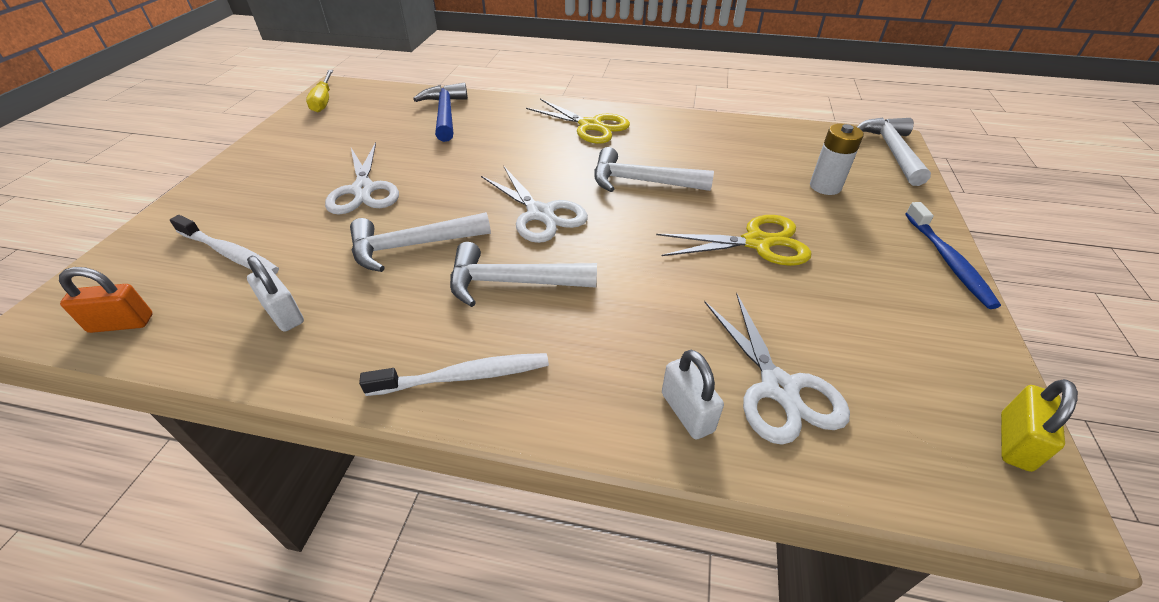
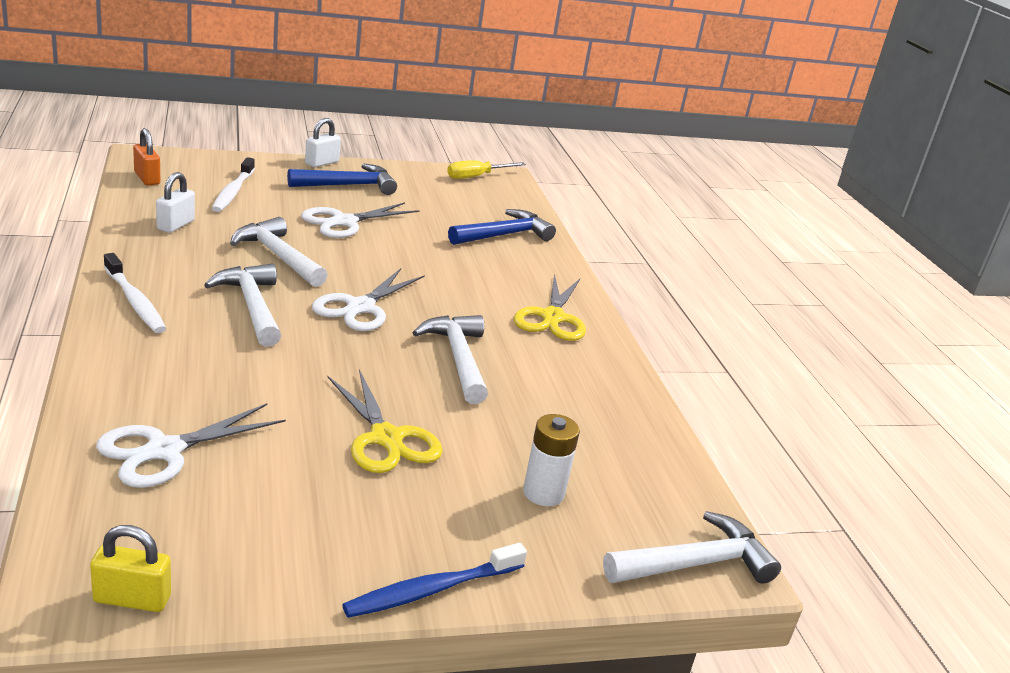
camera: 60 degrees right, 15 degrees down
white padlock [662,350,724,440] -> white padlock moved to [305,118,341,167]
none -> blue hammer [287,164,397,195]

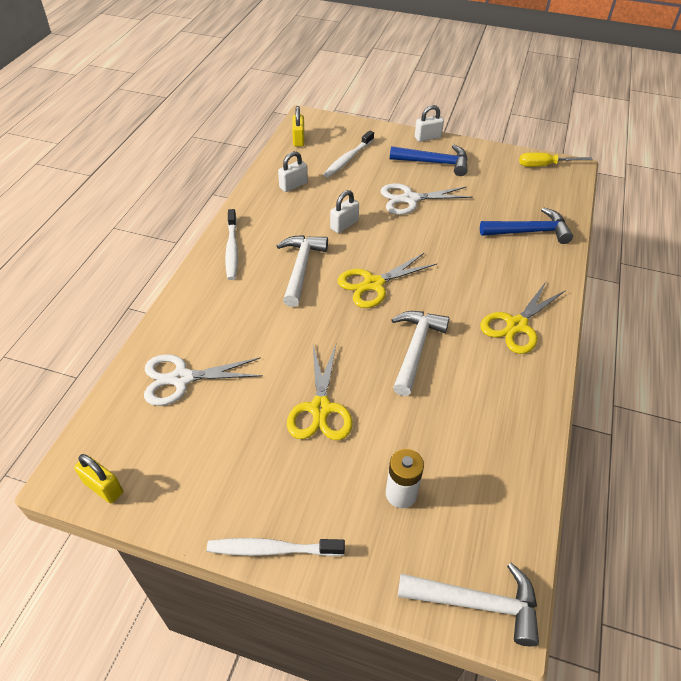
camera: 35 degrees right, 20 degrees up
orange padlock [133,128,160,185] -> yellow padlock [292,106,305,147]
white hammer [230,217,328,287] -> white padlock [330,190,359,233]
white scissors [312,268,425,331] -> yellow scissors [338,252,437,308]
blue toothbrush [342,543,527,618] -> white toothbrush [207,538,345,556]

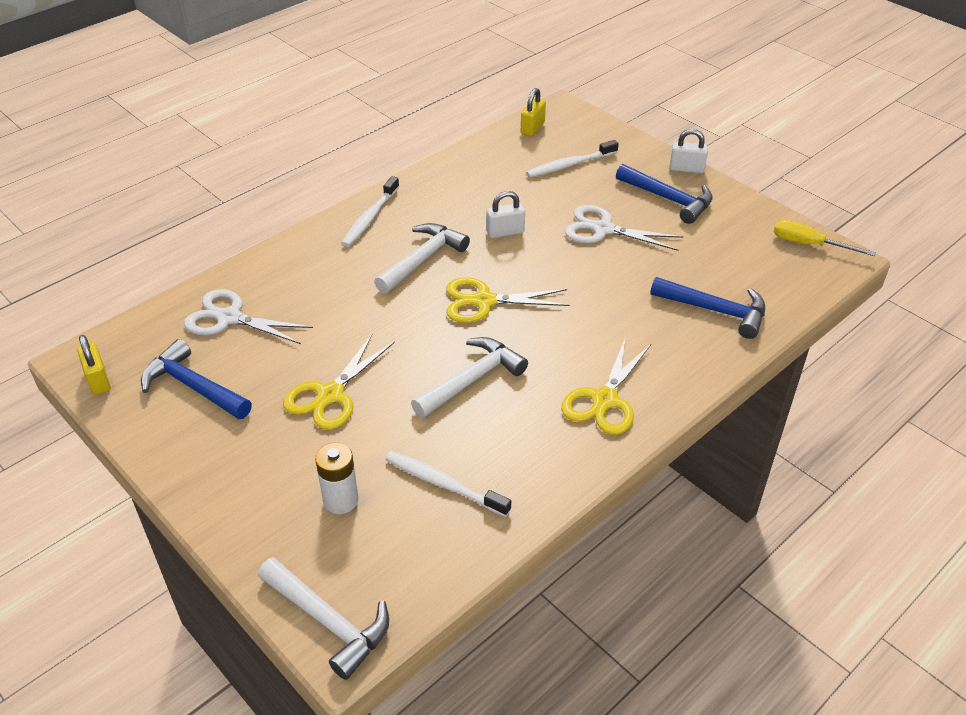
camera: 30 degrees right, 5 degrees down
white toothbrush [207,538,345,556] -> white toothbrush moved to [385,451,511,517]
white padlock [278,151,308,192] -> none
yellow scissors [480,282,566,354] -> yellow scissors turned 45 degrees counterclockwise [561,337,651,435]
none -> blue hammer [141,339,252,419]

